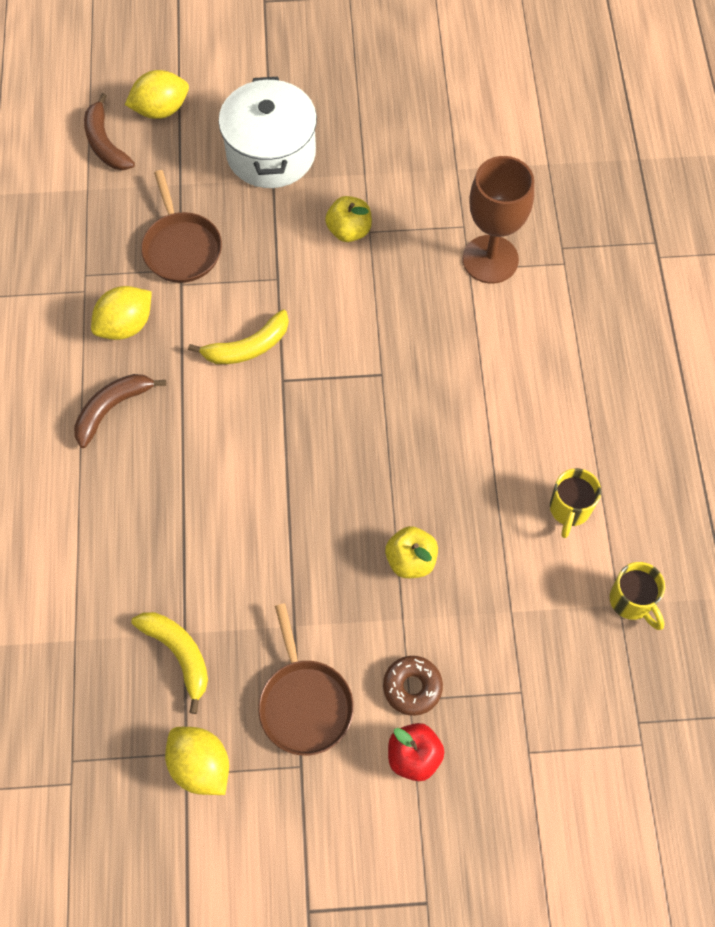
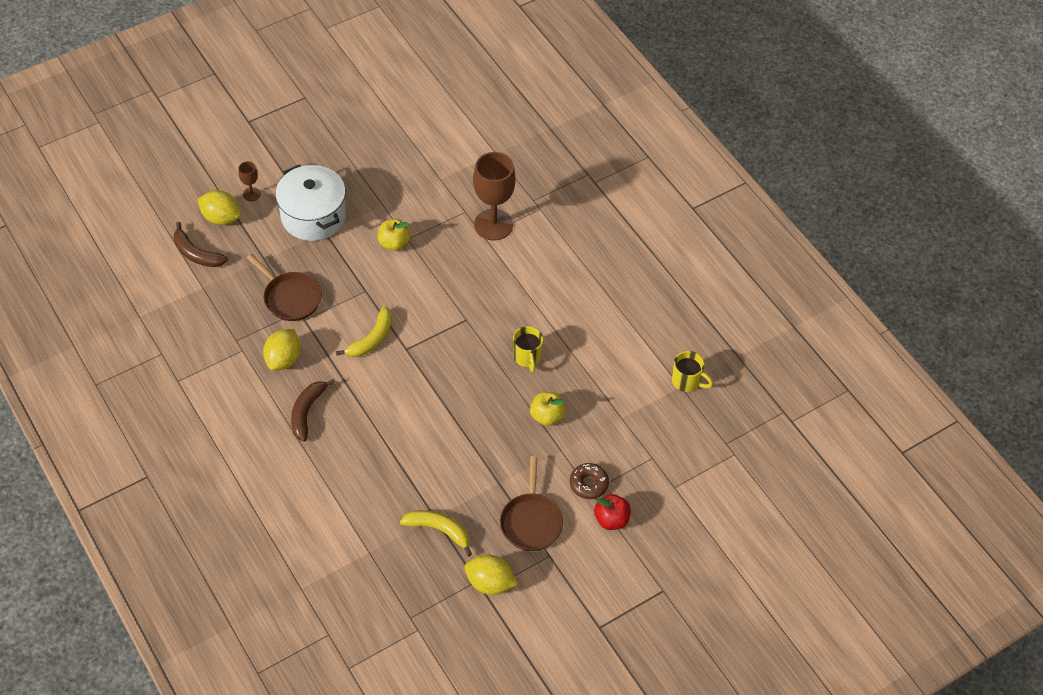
camera: 30 degrees left, 10 degrees down
yellow lemon [125,70,189,119] -> yellow lemon turned 75 degrees clockwise [197,190,241,225]
brown pan [258,603,354,756] -> brown pan turned 45 degrees clockwise [500,456,563,551]
yellow mug [550,468,601,538] -> yellow mug moved to [513,326,544,373]
none -> brown goblet [238,161,261,201]

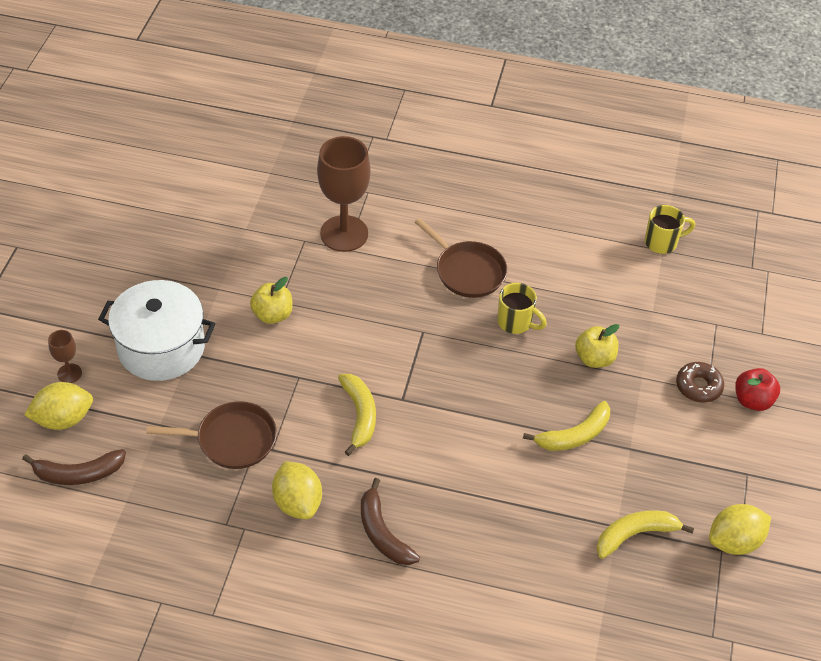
camera: 45 degrees left, 5 degrees down
brown pan [500,456,563,551] -> brown pan moved to [415,218,507,298]
none -> yellow banana [523,401,610,451]

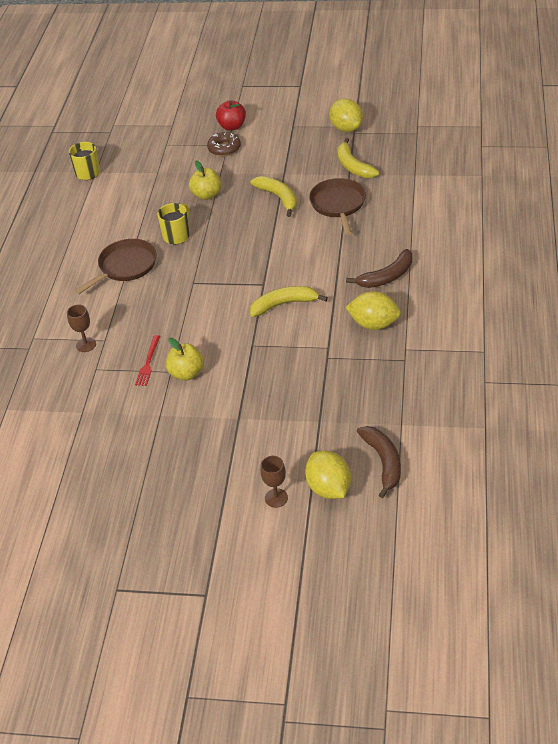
camera: 90 degrees left, 5 degrees down
white pot [98,280,215,381] -> none
brown pan [146,401,277,469] -> brown pan moved to [309,178,366,235]
yellow lemon [272,461,322,519] -> yellow lemon turned 45 degrees clockwise [346,291,401,330]
brown goblet [317,136,371,252] -> brown goblet [67,304,96,352], size x0.46
none -> red fork [135,335,160,386]

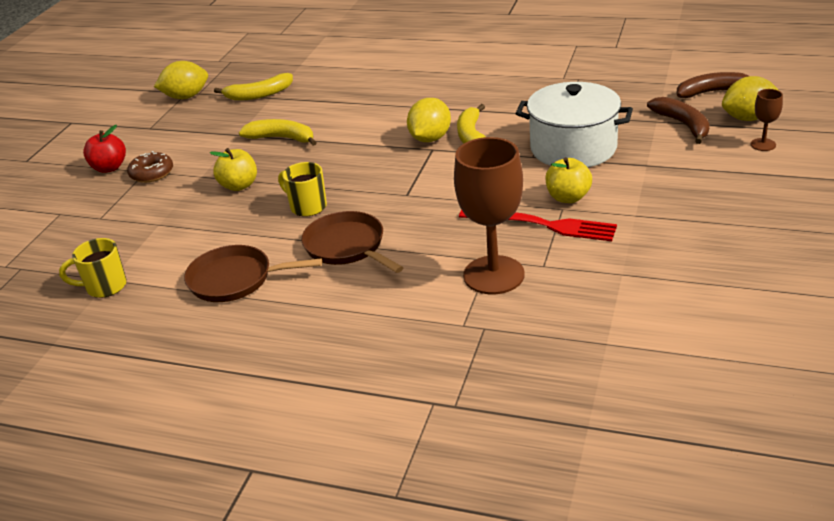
camera: 80 degrees left, 10 degrees down
brown goblet [67,304,96,352] -> brown goblet [454,137,525,294], size x2.18
red fork [135,335,160,386] -> red fork [459,210,617,241], size x1.80
yellow banana [250,176,297,217] -> yellow banana turned 45 degrees clockwise [239,119,317,146]
brown pan [309,178,366,235] -> brown pan moved to [184,245,322,302]
brown banana [346,249,412,288] -> brown banana moved to [647,97,710,144]
yellow lemon [346,291,401,330] -> yellow lemon moved to [407,98,451,142]
none -> white pot [515,82,633,168]

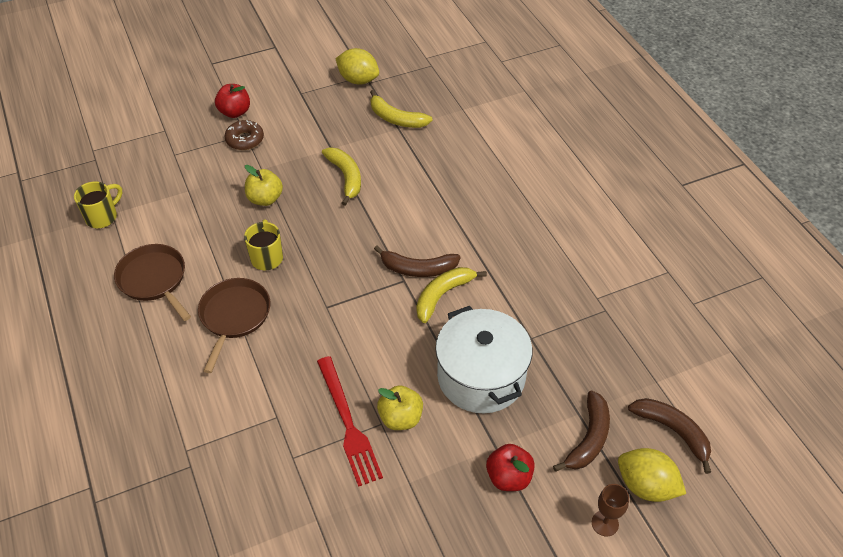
camera: 45 degrees right, 15 degrees up
yellow mug [59,238,127,298] -> yellow mug turned 90 degrees clockwise [74,181,122,228]
yellow lemon [407,98,451,142] -> brown banana [374,246,461,277]
brown goblet [454,137,525,294] -> none
none -> red apple [486,444,535,491]

